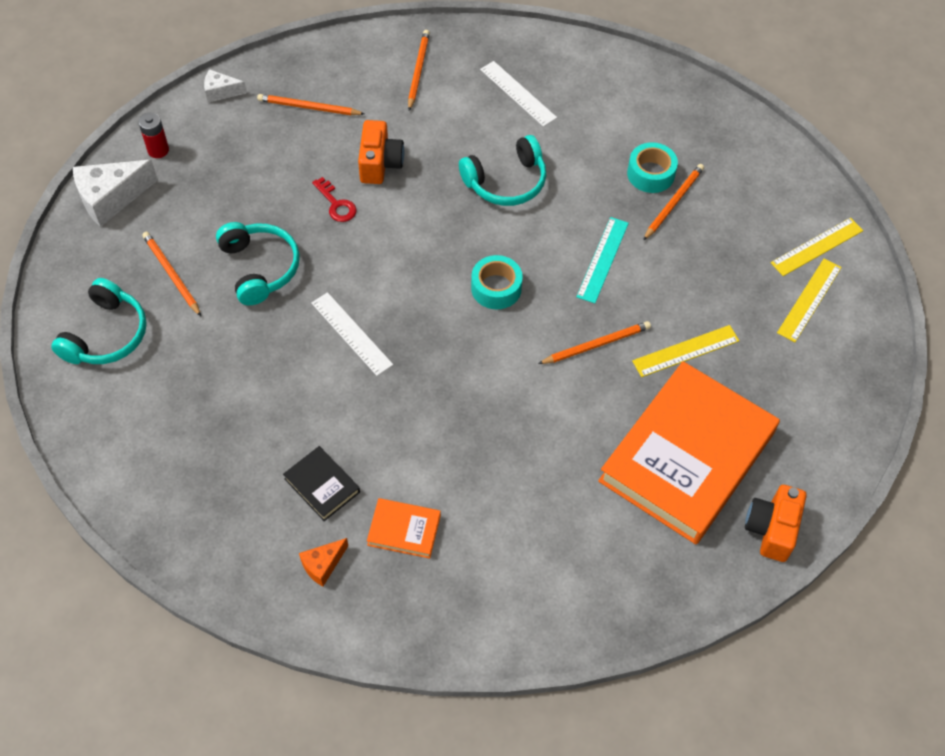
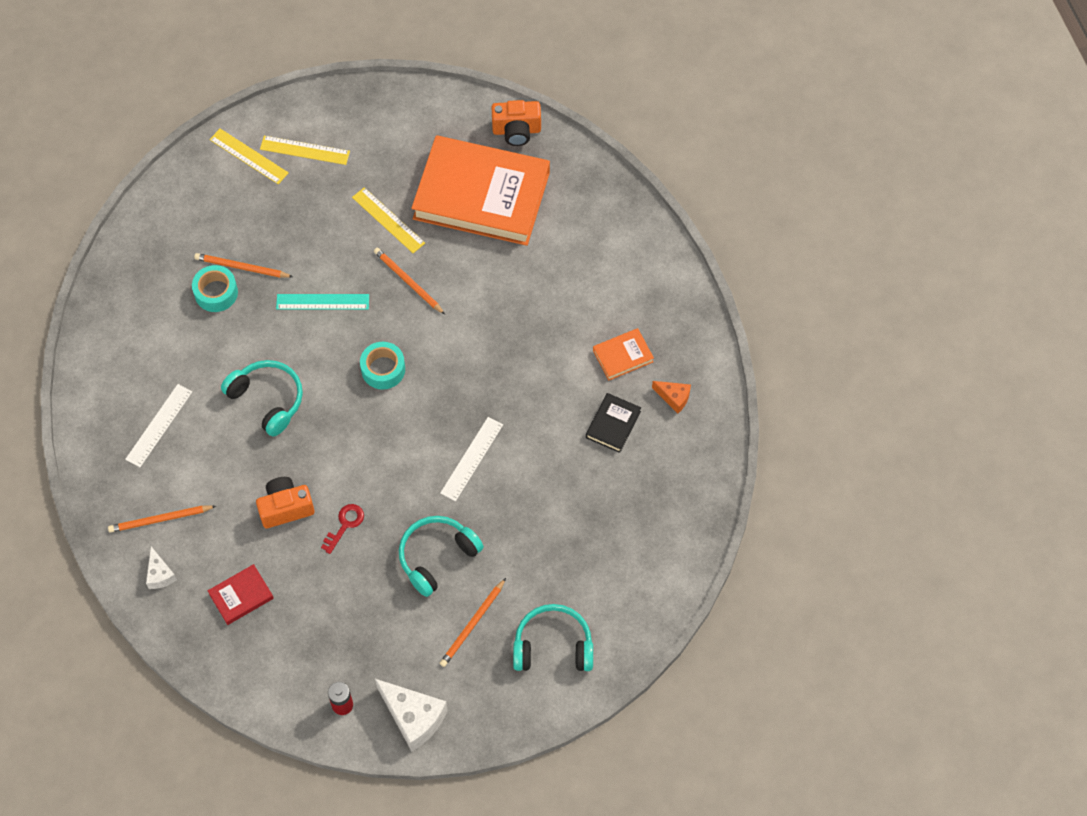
camera: 110 degrees left, 5 degrees up
white cheese [204,69,247,103] -> white cheese moved to [146,546,177,589]
orange pencil [257,94,365,115] -> red book [208,564,274,625]
orange book [367,498,441,559] -> orange book turned 75 degrees clockwise [593,328,654,381]

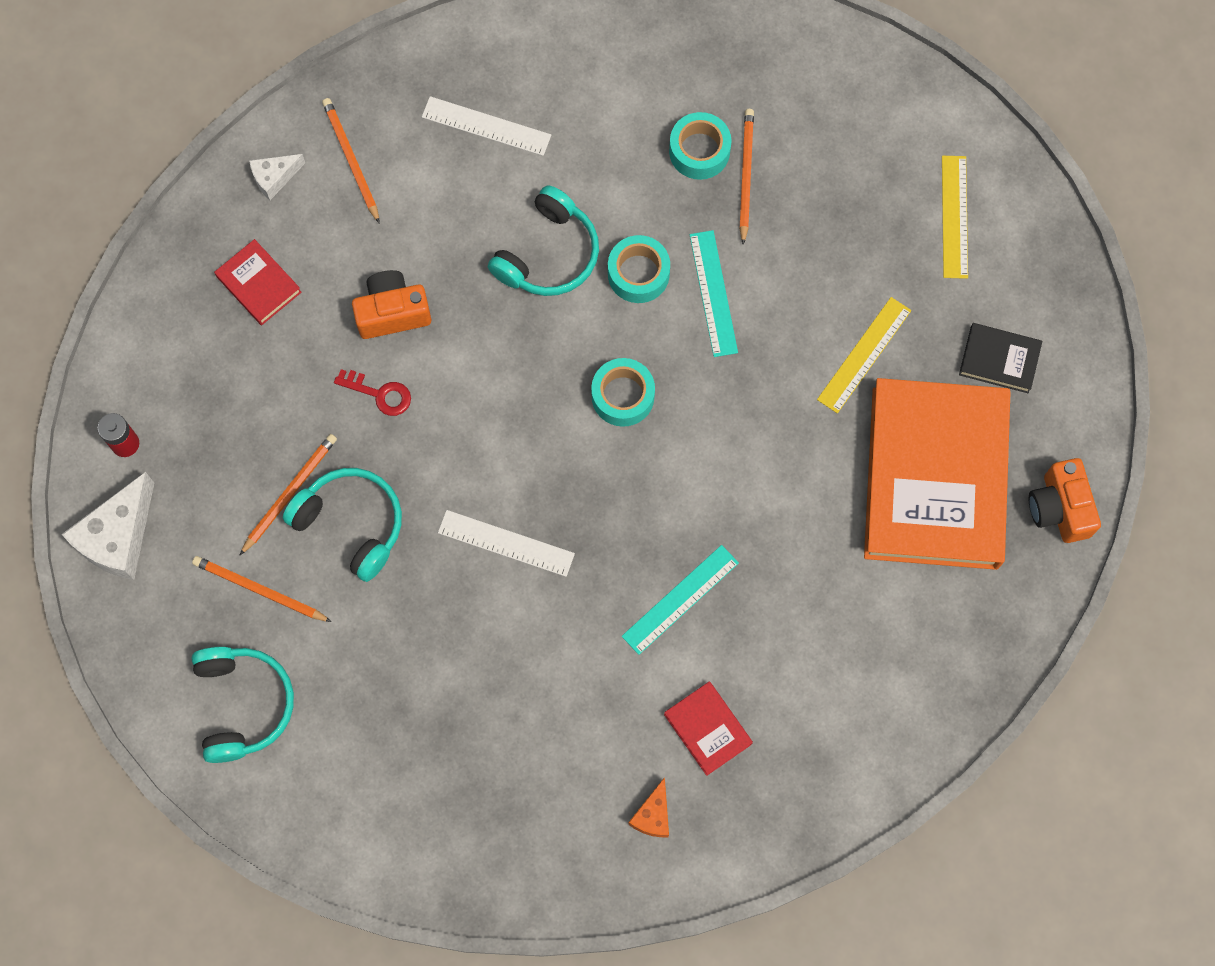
camera: 80 degrees right, 10 degrees up
yellow ruler [209,129,289,184] -> none
orange camera [256,477,315,528] -> orange camera turned 75 degrees counterclockwise [352,270,431,339]
orange pencil [374,248,445,314] -> orange pencil moved to [240,434,337,555]
black book [586,393,641,453] -> black book moved to [959,323,1042,393]
orange book [593,328,654,381] -> red book [664,681,753,776]
none -> turquoise tape [608,235,670,303]
none -> turquoise ruler [622,545,739,655]

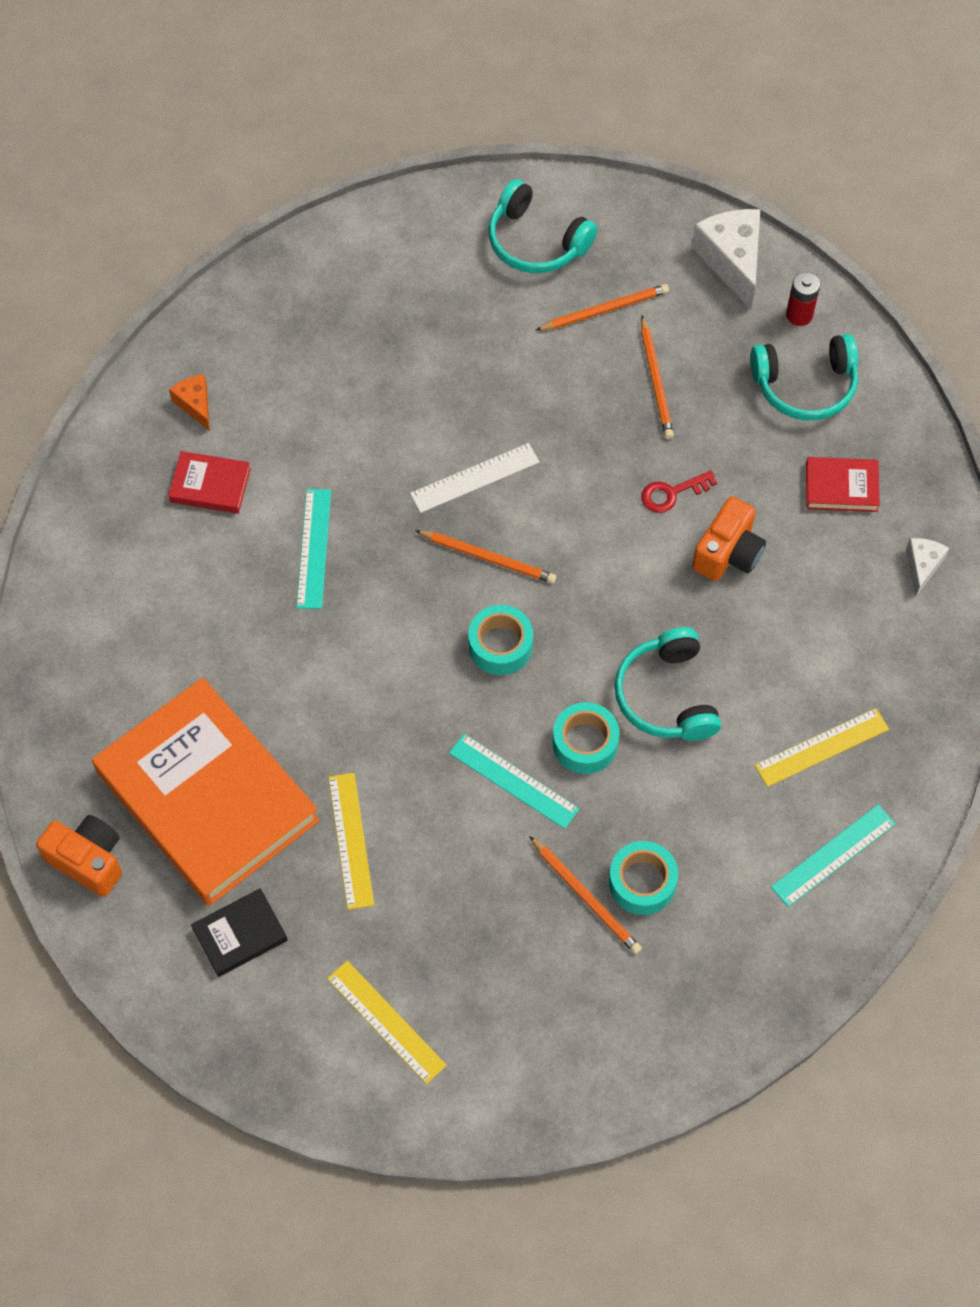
camera: 135 degrees right, 10 degrees down
turquoise headphones [283,468,402,582] -> turquoise headphones moved to [750,334,858,420]
orange pencil [322,98,380,224] -> orange pencil moved to [415,530,556,584]
white ruler [422,96,551,156] -> yellow ruler [755,708,889,787]
none -> turquoise ruler [771,805,896,907]

